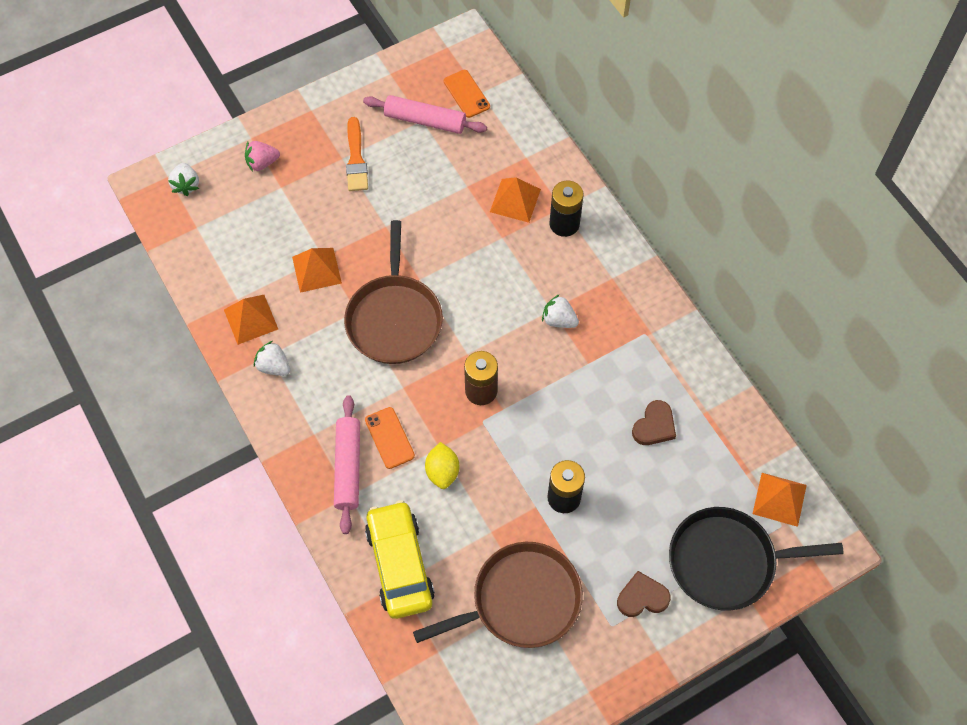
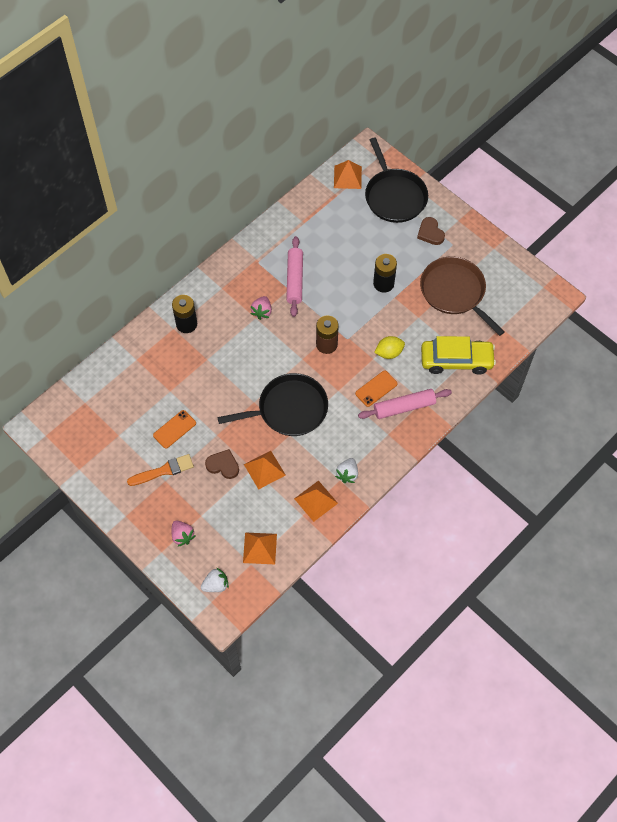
camera: 105 degrees left, 0 degrees up
brown pan [344,220,443,364] -> black pan [217,373,328,436]
pink rolling pin [363,95,487,134] -> pink rolling pin moved to [286,236,303,317]
yellow car [365,500,435,619] -> yellow car turned 150 degrees counterclockwise [421,336,496,375]
orange phone [444,70,490,118] -> orange phone moved to [153,410,196,448]
orange pyramid [490,177,541,223] -> orange pyramid moved to [243,532,277,564]
white strawberry [542,294,579,328] -> pink strawberry [251,296,272,320]
brown heart [632,400,676,445] -> brown heart moved to [205,449,239,479]

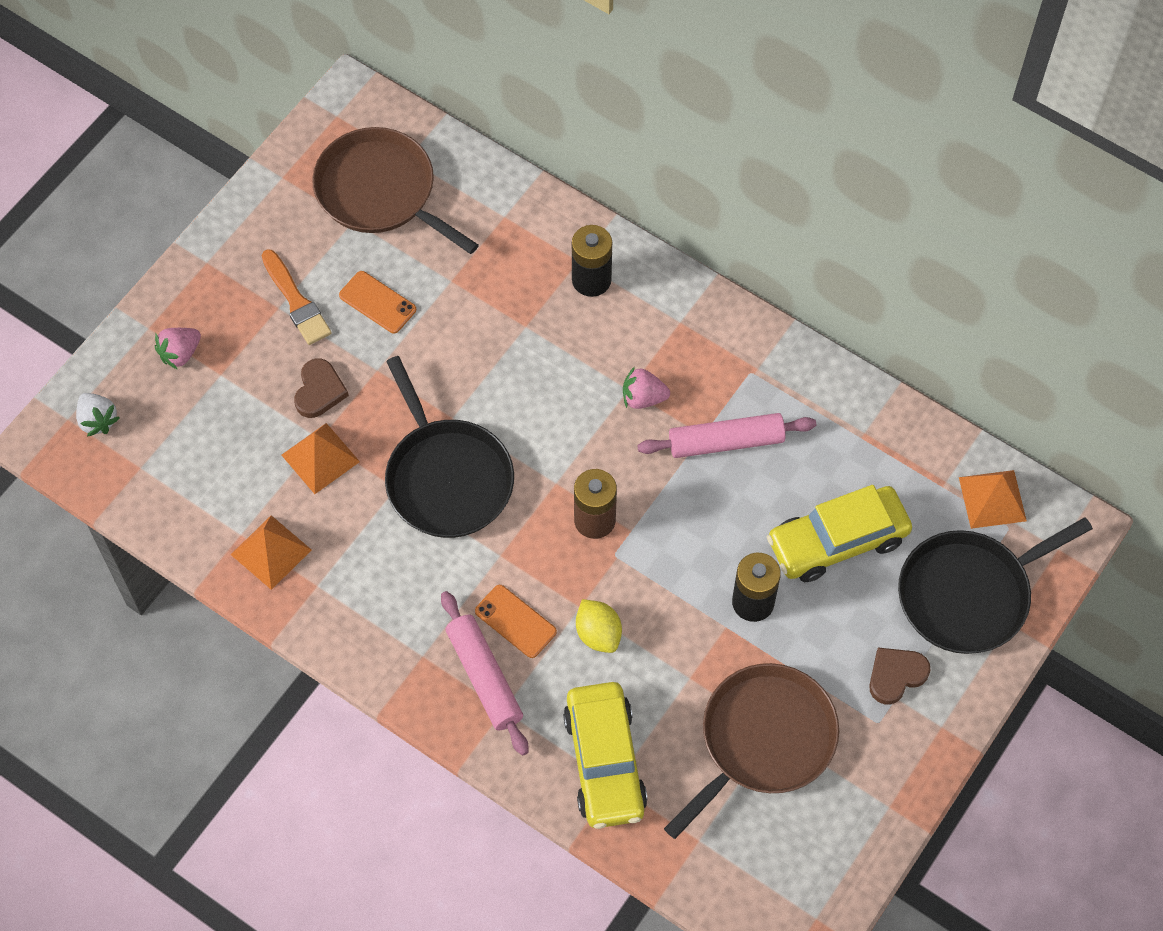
camera: 80 degrees right, 0 degrees up
orange pyramid [243,532,277,564] -> none
white strawberry [335,458,358,483] -> none
none -> brown pan [312,127,479,254]
none -> yellow car [767,485,912,582]

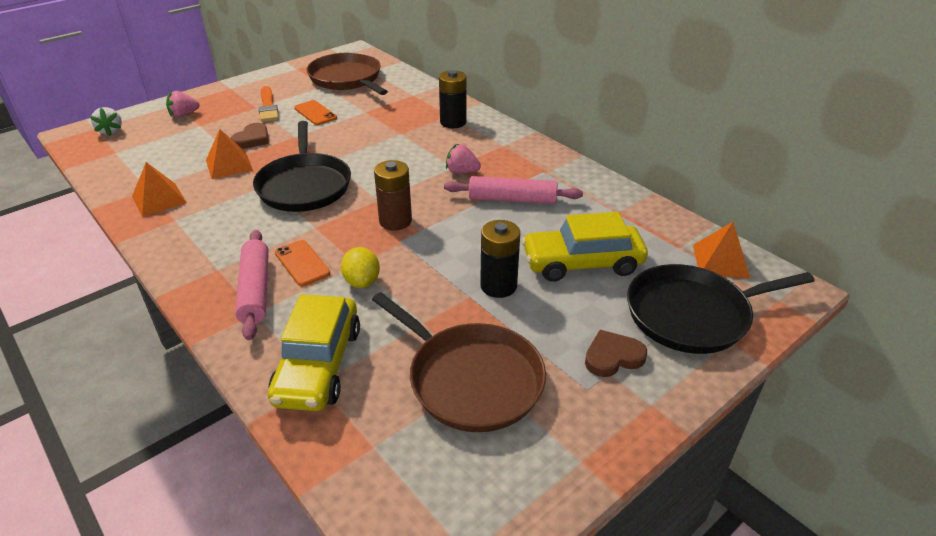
camera: 15 degrees right, 25 degrees down
brown pan [664,663,839,839] -> brown pan turned 75 degrees clockwise [372,292,546,432]

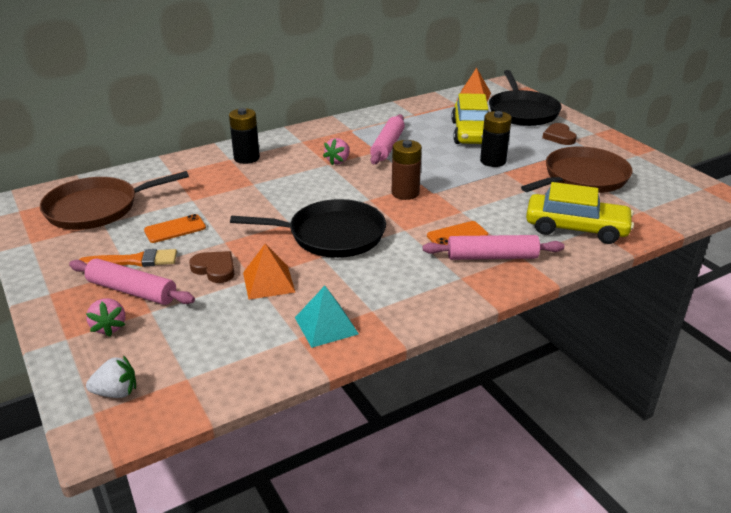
camera: 80 degrees left, 5 degrees down
orange pyramid [132,162,187,217] -> turquoise pyramid [295,286,359,348]
yellow lemon [341,247,380,288] -> none
none -> pink rolling pin [69,258,195,305]

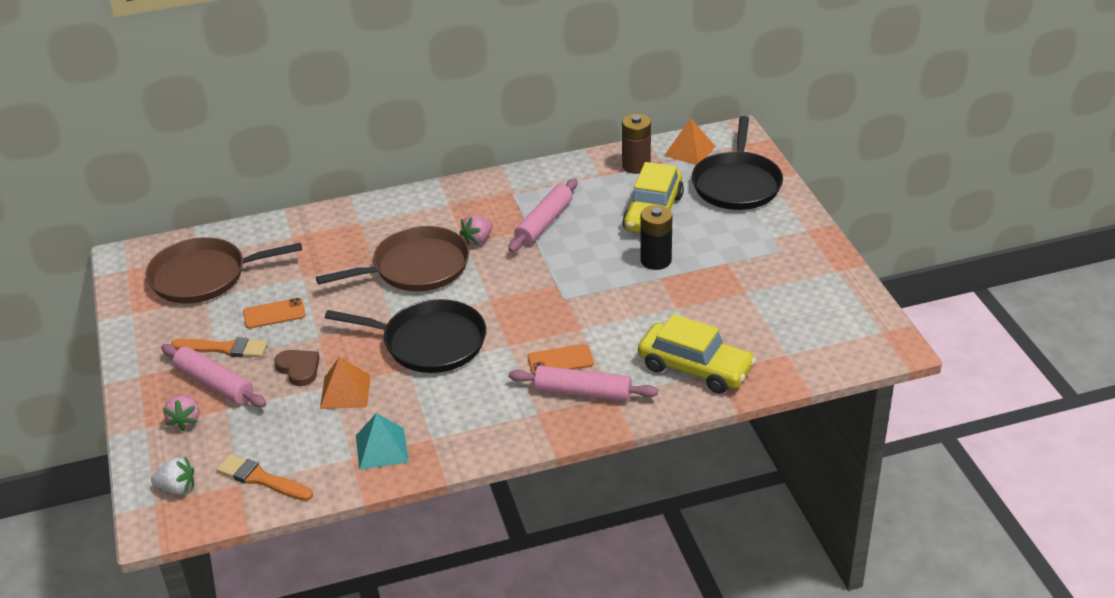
camera: 15 degrees right, 5 degrees up
black battery [229,108,260,164] -> none
brown battery [391,140,422,200] -> brown battery moved to [622,114,651,174]
brown pan [521,146,633,193] -> brown pan moved to [316,226,469,291]
brown heart [542,123,577,145] -> none
none -> orange brush [216,454,313,501]

